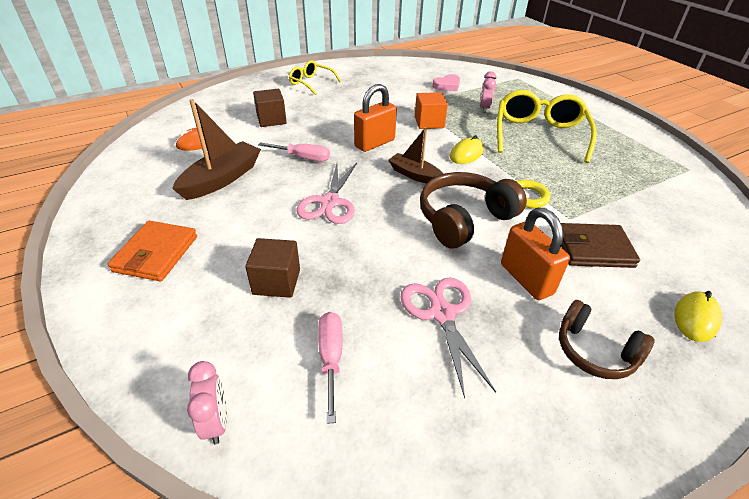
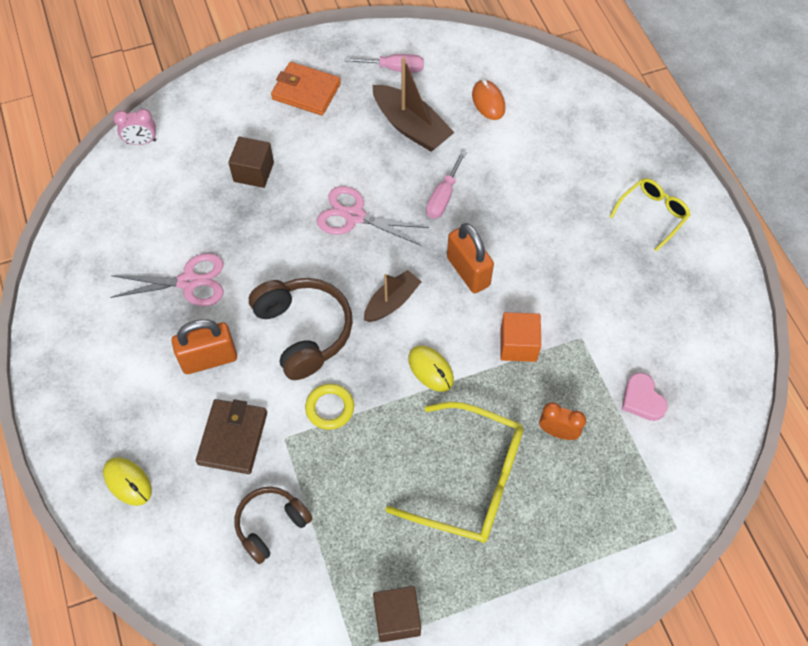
camera: 100 degrees right, 20 degrees up
brown cube [253,89,287,127] -> brown cube moved to [373,586,421,642]
pink screwdriver [318,312,343,424] -> pink screwdriver moved to [345,54,424,73]
pink clock [480,71,496,113] -> orange clock [539,402,586,440]
brown headphones [559,300,655,379] -> brown headphones moved to [235,487,313,564]

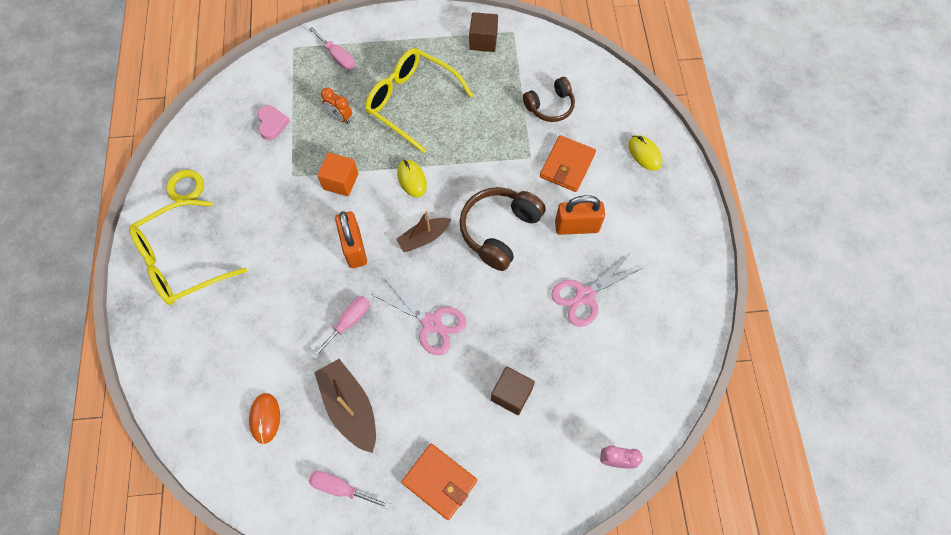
camera: 165 degrees left, 5 degrees up
pink scissors [110,253,224,306] -> pink scissors turned 45 degrees counterclockwise [551,254,642,327]
brown wallet [196,399,267,474] -> orange wallet [540,135,596,192]
brown headphones [249,278,353,380] -> brown headphones turned 45 degrees clockwise [460,187,546,271]
yellow ring [305,384,354,430] -> yellow ring moved to [166,170,204,202]
yellow glasses [610,178,691,252] -> yellow glasses [129,200,247,305], size x1.78
none -> pink screwdriver [309,27,355,70]

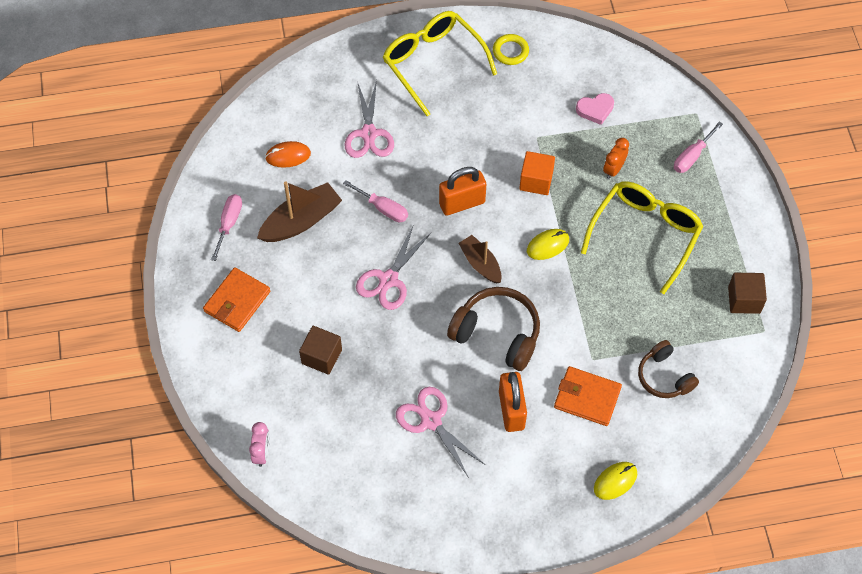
camera: 85 degrees right, 5 degrees down
none -> pink scissors [345,80,394,158]

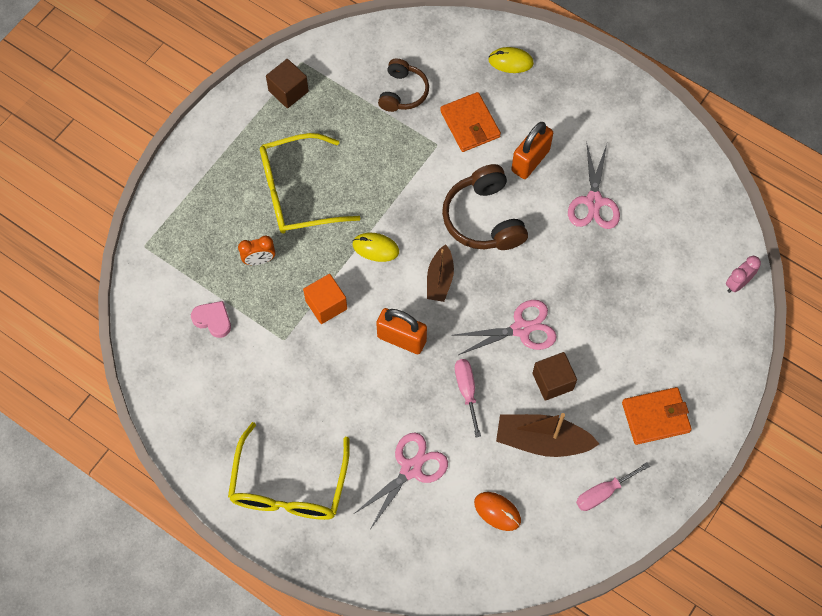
camera: 135 degrees left, 5 degrees up
brown cube [299,326,342,375] -> brown cube moved to [532,352,577,401]
yellow ring [493,34,529,65] -> none
pink screwdriver [674,121,723,173] -> none

